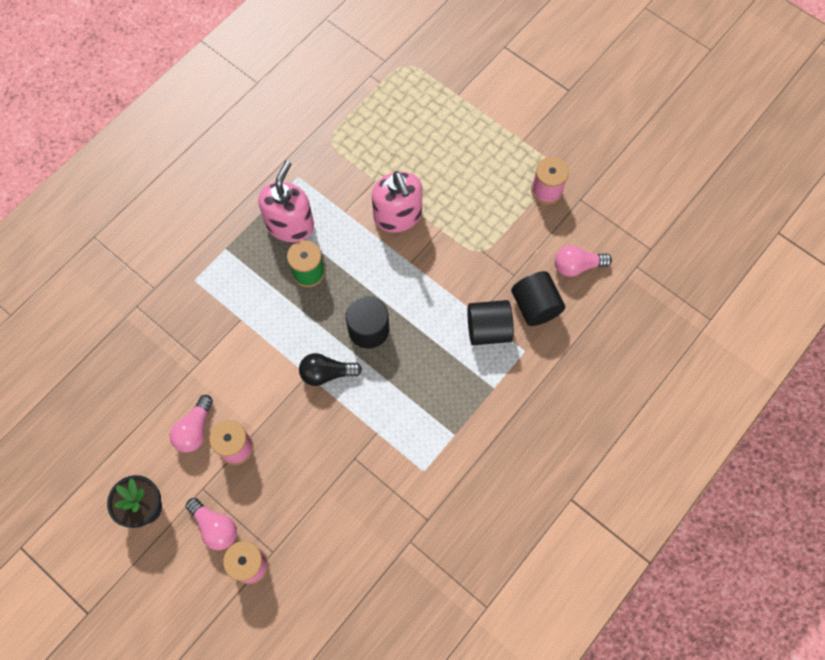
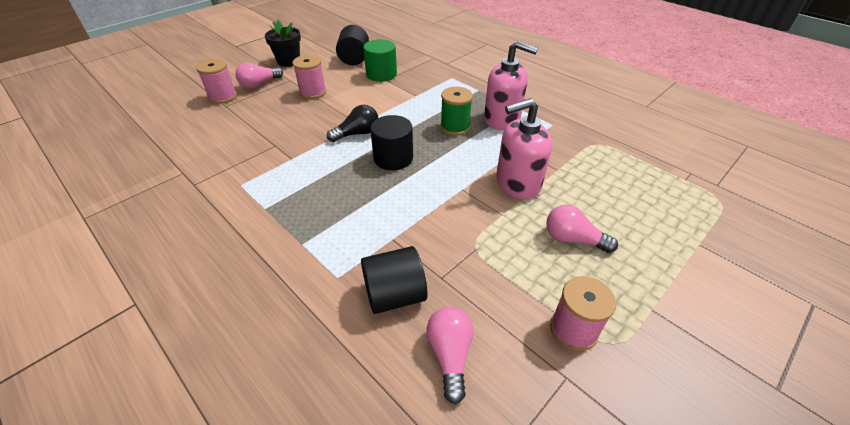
camera: 95 degrees right, 25 degrees down
pink light bulb [170,395,213,453] -> pink light bulb moved to [546,205,618,253]
black light bulb [299,353,362,386] -> black light bulb turned 60 degrees clockwise [327,105,378,142]
black cylinder [467,300,514,345] -> black cylinder moved to [336,25,369,65]
none -> green cylinder [363,39,397,82]

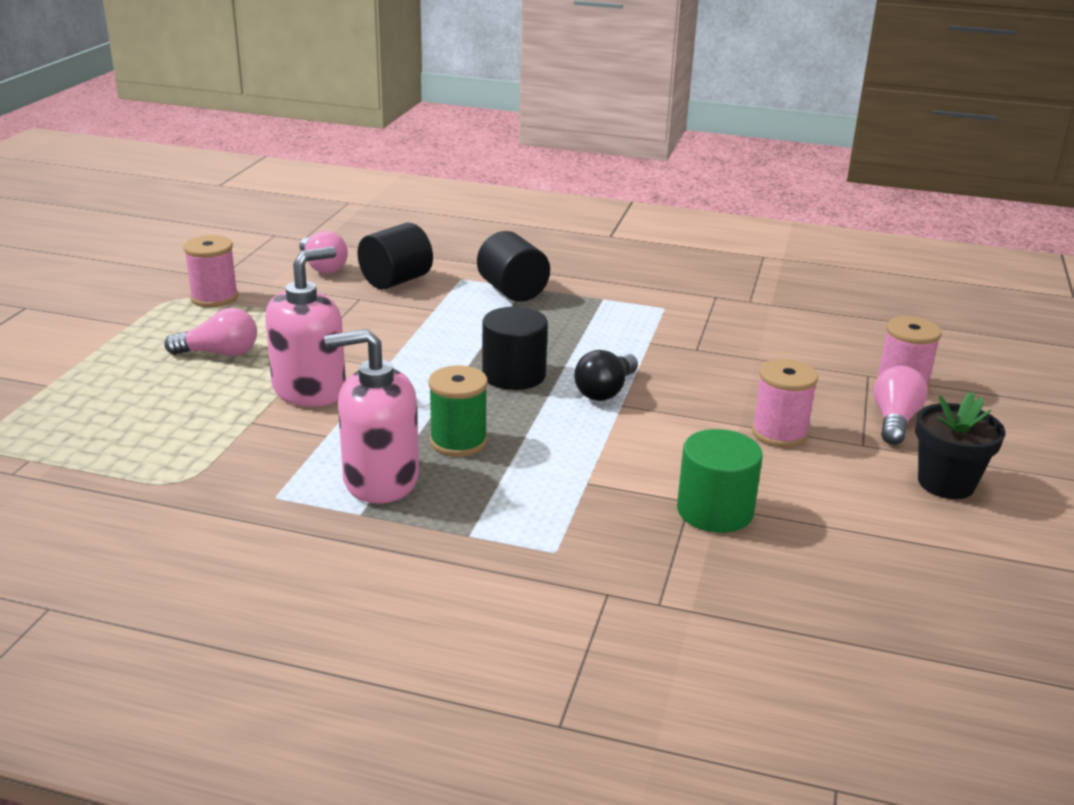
camera: 150 degrees right, 15 degrees down
black cylinder [336,25,369,65] -> black cylinder moved to [477,231,550,302]

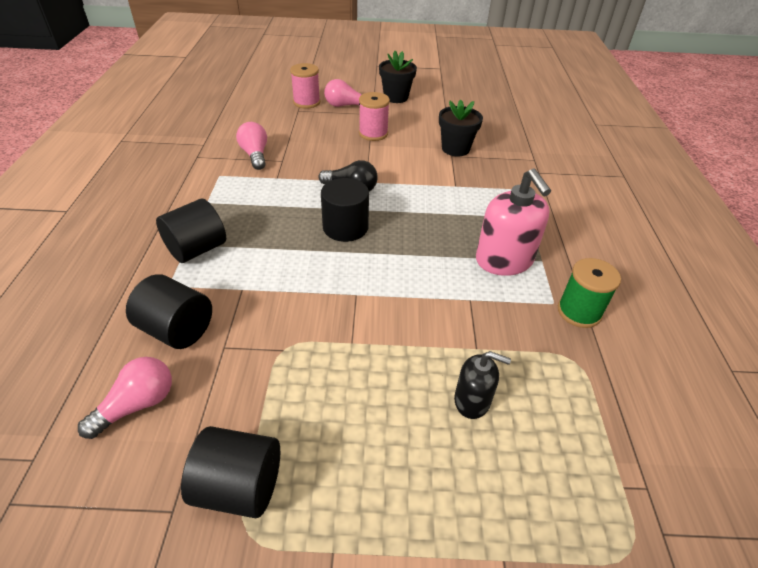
camera: 105 degrees left, 15 degrees up
pink light bulb [165,308,257,356] -> pink light bulb moved to [236,122,267,170]
pink spool [183,235,238,307] -> black cylinder [181,426,280,518]
pink soap dispenser [265,247,346,407] -> none
green spool [428,365,488,457] -> green spool moved to [558,258,621,328]
green cylinder [677,429,763,533] -> black flower pot [439,100,483,156]
none -> black soap dispenser [454,351,511,419]

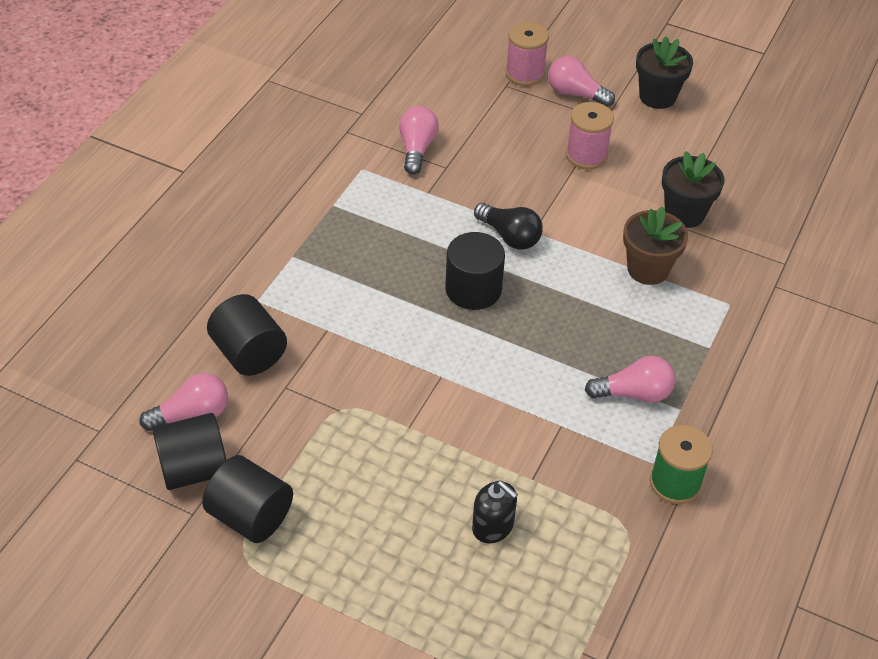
camera: 25 degrees right, 5 degrees up
black cylinder [156,199,226,263] -> black cylinder moved to [152,413,226,490]
pink soap dispenser [476,168,551,276] -> pink light bulb [585,356,675,403]
none -> brown flower pot [623,206,688,285]

